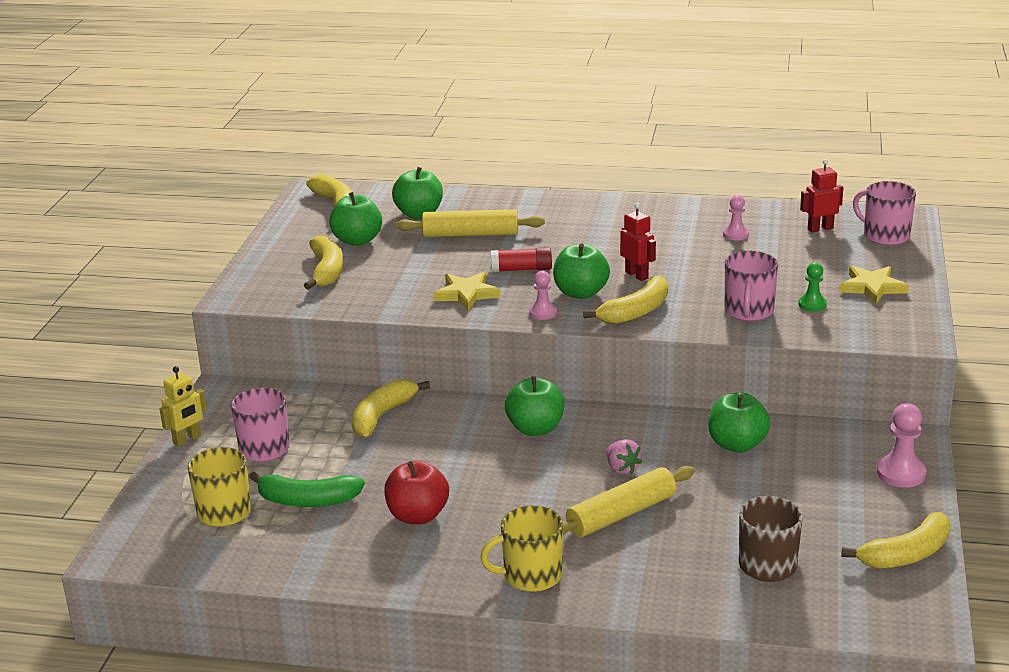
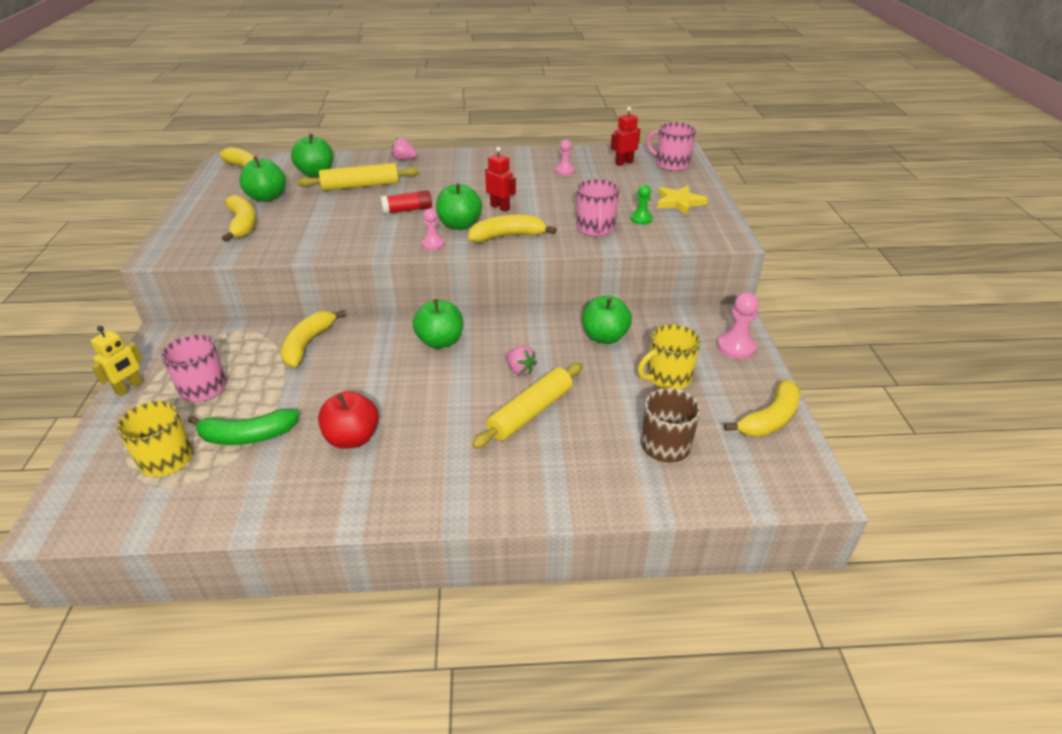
camera: 15 degrees left, 10 degrees up
yellow star [433,272,501,311] -> none
yellow mug [480,506,563,592] -> yellow mug moved to [638,324,701,389]
yellow banana [583,275,668,324] -> yellow banana turned 135 degrees counterclockwise [468,215,557,242]
none -> pink strawberry [392,138,418,160]

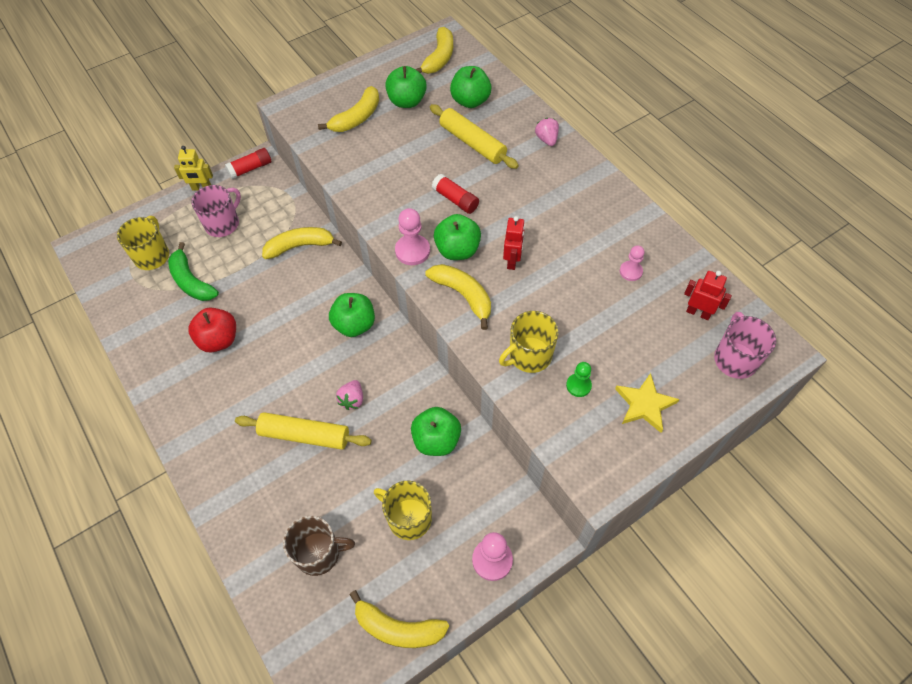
camera: 60 degrees right, 20 degrees up
pink pawn [421,208,445,250] -> pink pawn [395,208,430,265], size x1.58
pink mug [576,179,620,237] -> yellow mug [499,311,559,373]
none -> red glue stick [225,148,271,179]

